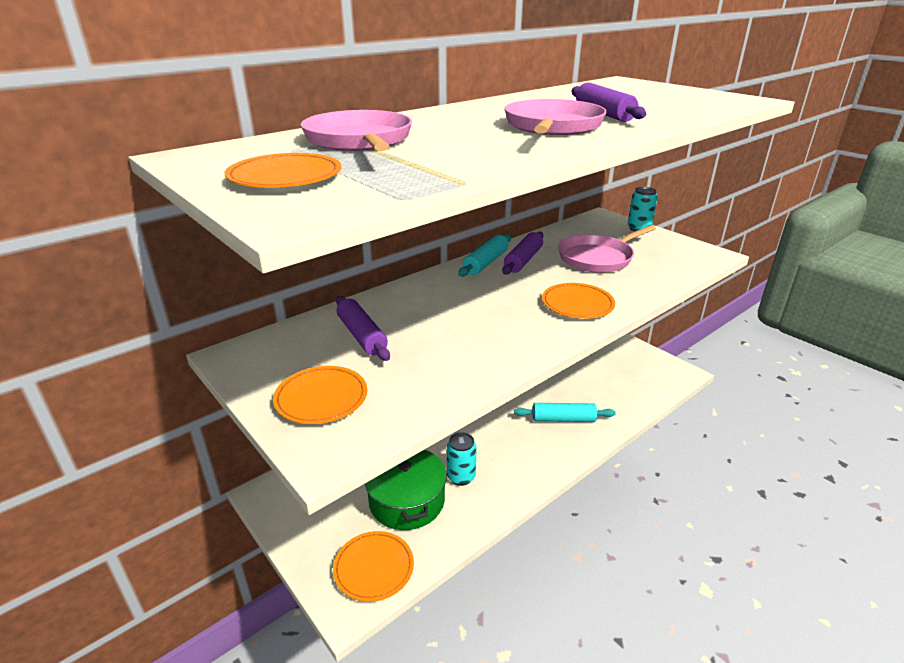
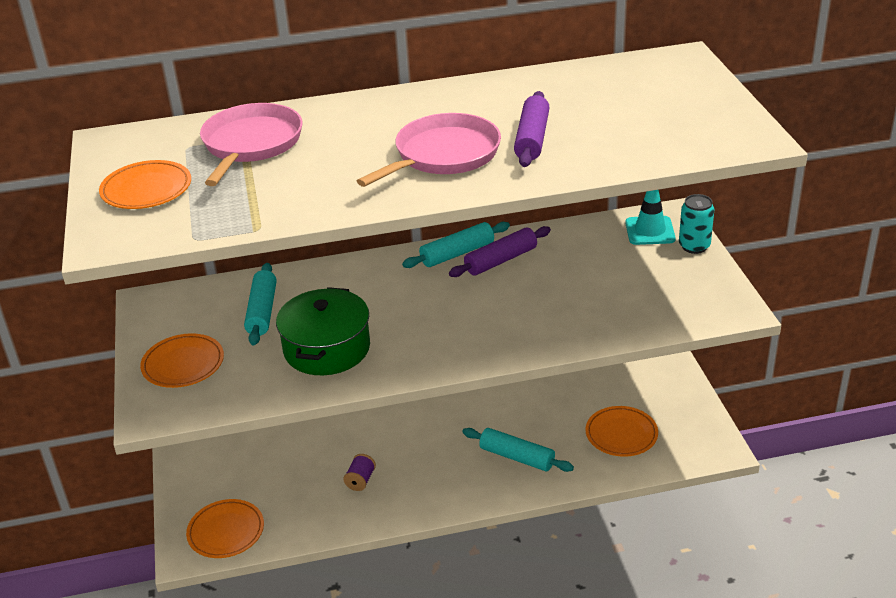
camera: 30 degrees right, 5 degrees up
purple rolling pin [336,296,390,361] -> turquoise rolling pin [244,263,277,345]
green pot [365,450,447,530] -> green pot moved to [276,287,370,375]
turquoise can [447,432,477,486] -> purple spool [343,454,376,491]
orange plate [542,283,615,319] -> orange plate moved to [585,406,658,457]
pink pan [558,225,656,273] -> none
none -> turquoise traffic cone [625,190,676,245]

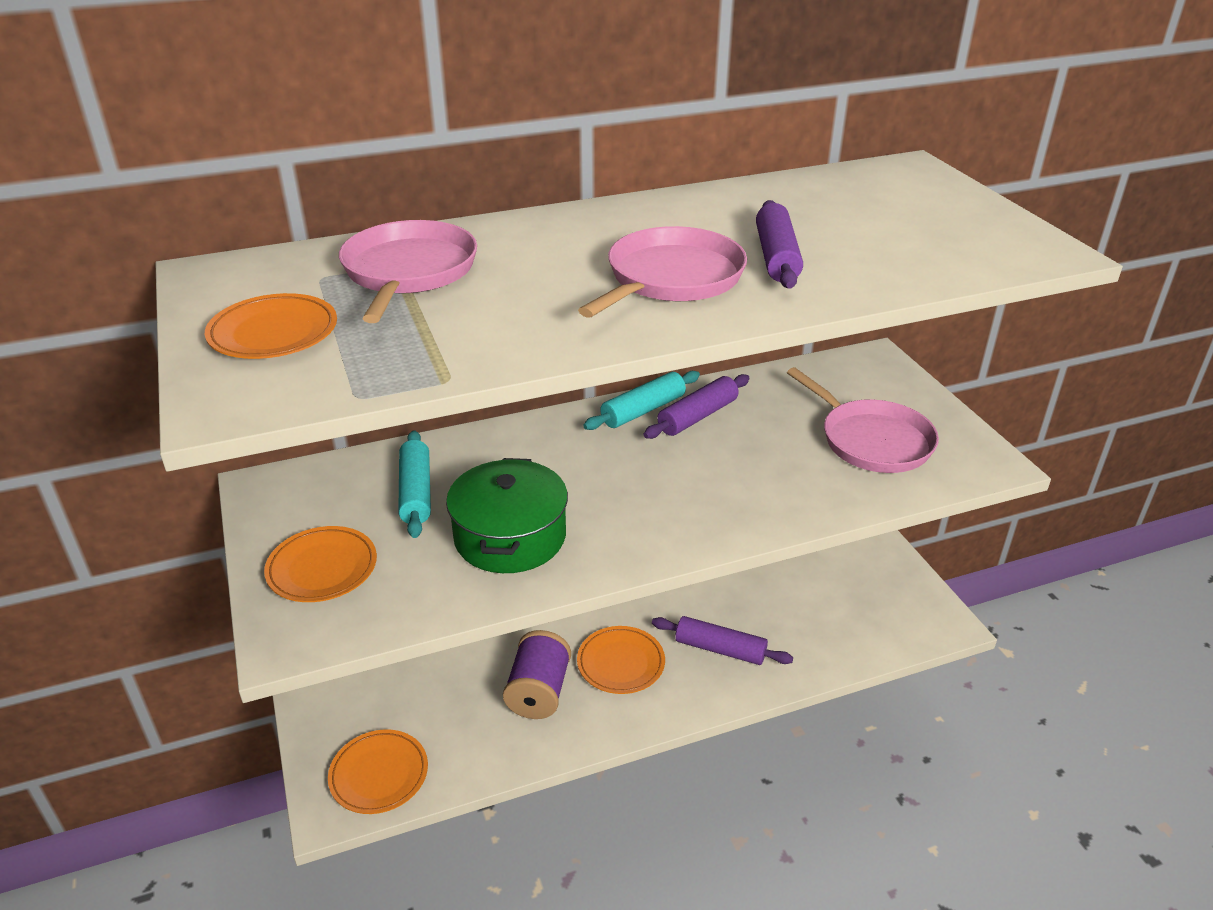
camera: 10 degrees left, 0 degrees up
purple spool [343,454,376,491] -> purple spool [503,630,571,719], size x1.88
turquoise rolling pin [462,428,574,472] -> purple rolling pin [652,616,793,665]
orange plate [585,406,658,457] -> orange plate moved to [577,626,665,694]
turquoise traffic cone [625,190,676,245] -> none
turquoise can [679,194,714,254] -> none
none -> pink pan [787,367,939,473]

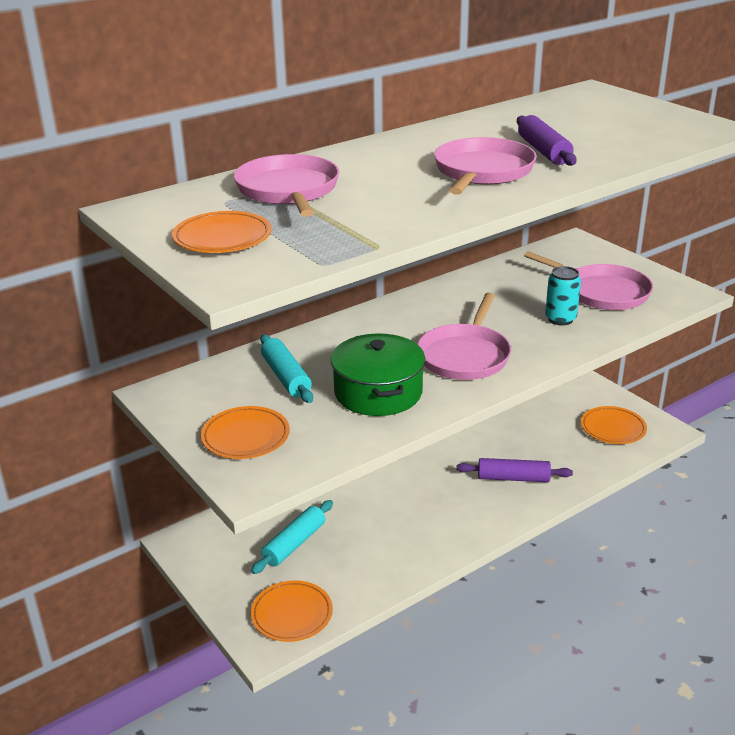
camera: 15 degrees left, 5 degrees down
purple spool [503,630,571,719] -> none
orange plate [577,626,665,694] -> orange plate moved to [581,406,647,444]
turquoise rolling pin [583,371,700,430] -> turquoise rolling pin moved to [251,500,333,574]
purple rolling pin [644,374,750,439] -> none
none -> pink pan [417,293,511,380]
none -> turquoise can [545,266,581,326]

